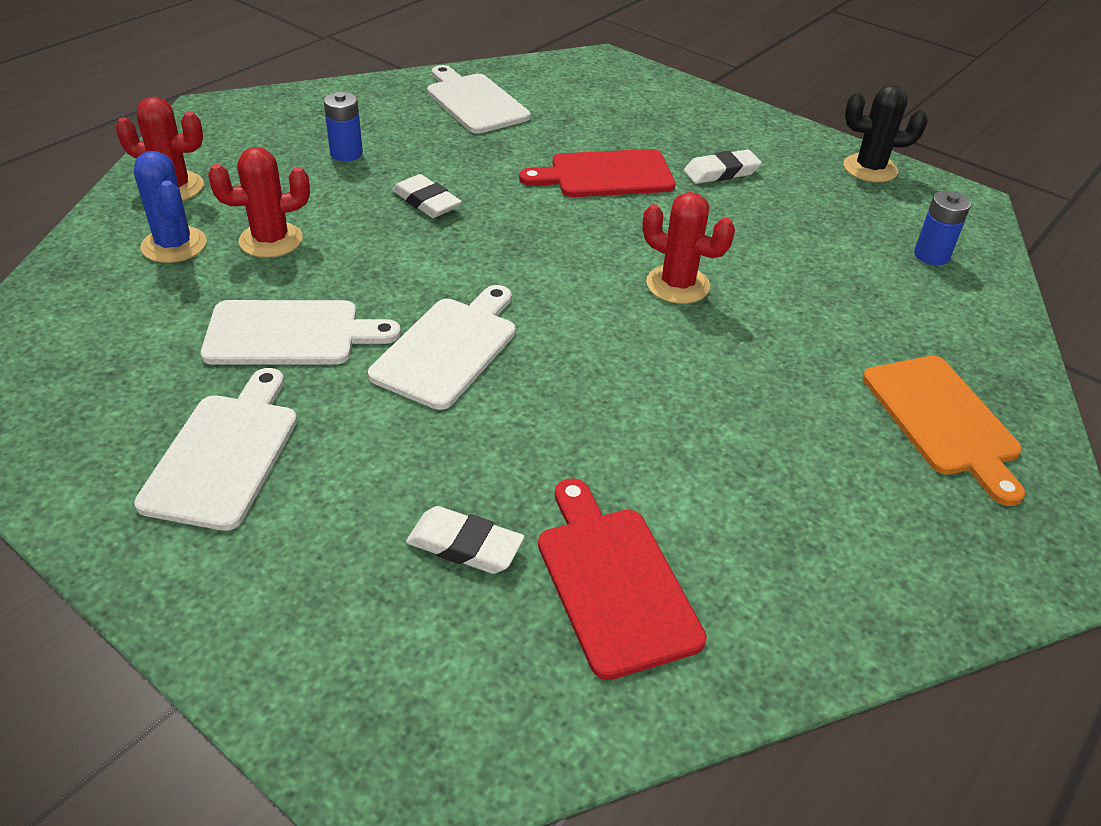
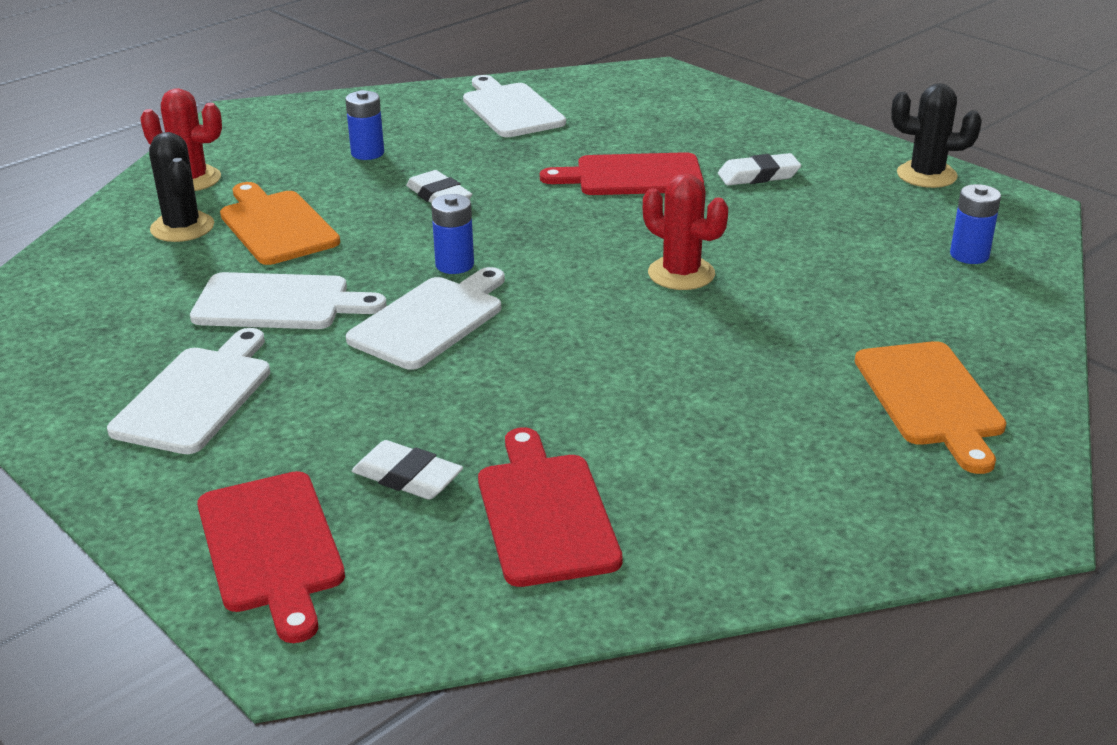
camera: 10 degrees right, 10 degrees down
blue cactus [134,151,207,263] -> black cactus [149,132,214,242]
red cactus [208,147,310,258] -> orange cutting board [220,182,340,265]
none -> red cutting board [197,471,345,643]
none -> blue battery [431,194,474,274]

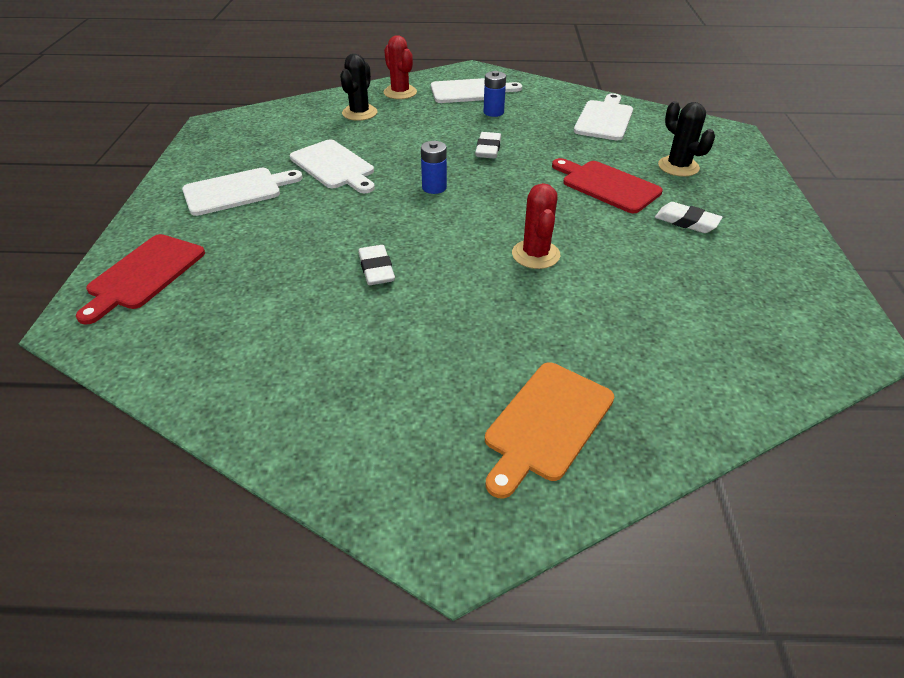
camera: 45 degrees right, 10 degrees up
orange cutting board [220,182,340,265] -> none
white cutting board [346,267,505,370] -> white cutting board moved to [431,78,522,103]
white eraser [352,440,463,500] -> white eraser moved to [358,245,395,285]
red cutting board [478,427,623,587] -> none
black cactus [891,83,982,188] -> black cactus moved to [658,101,715,177]
blue battery [950,184,1001,264] -> none

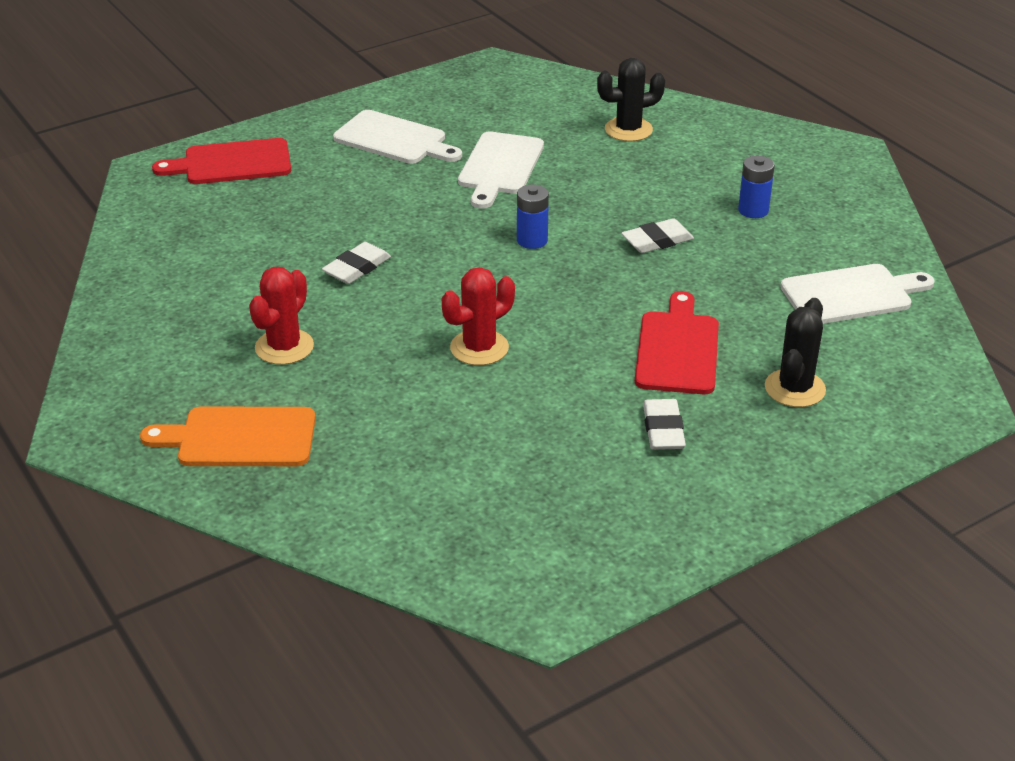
camera: 55 degrees right, 5 degrees down
red cactus [384,35,417,99] -> red cactus moved to [249,267,314,365]
white cutting board [431,78,522,103] -> none

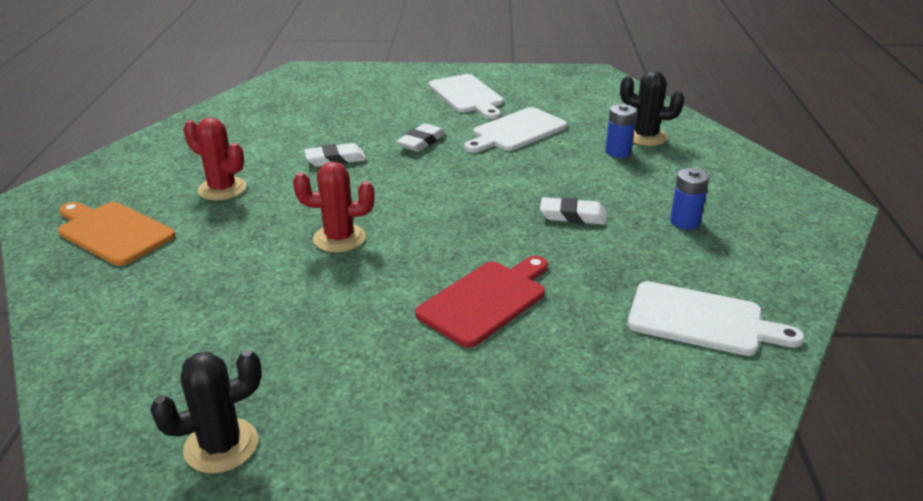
camera: 35 degrees right, 5 degrees down
red cutting board [152,138,291,184] -> none
red cactus [249,267,314,365] -> red cactus turned 60 degrees clockwise [183,117,246,201]
blue battery [517,184,549,249] -> blue battery moved to [606,104,637,158]
white eraser [643,399,686,450] -> white eraser moved to [396,123,446,152]
black cactus [765,298,826,407] -> black cactus moved to [150,350,262,474]

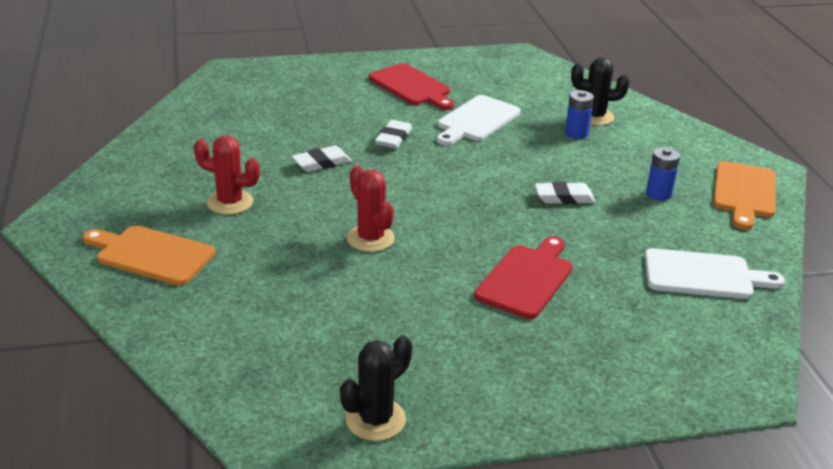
camera: 15 degrees left, 0 degrees up
red cactus [293,162,375,252] -> red cactus turned 75 degrees clockwise [347,166,395,252]
white cutting board [428,74,504,119] -> red cutting board [369,63,454,110]
none -> orange cutting board [713,161,776,230]

